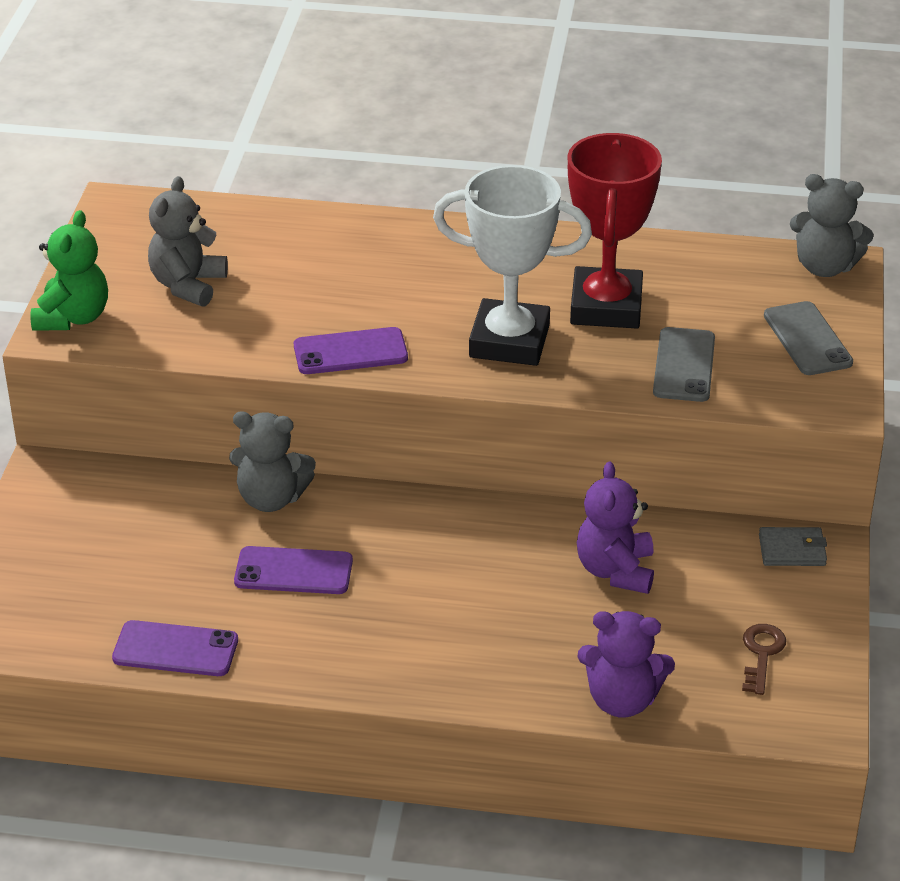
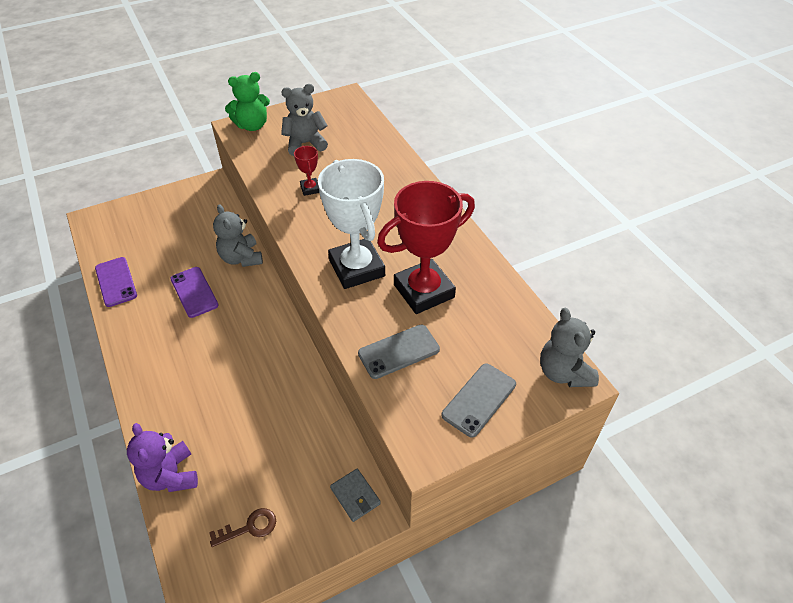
camera: 55 degrees right, 10 degrees up
purple phone [294,327,408,374] -> none
purple teddy bear [577,461,654,594] -> none
none -> red trophy [294,146,319,196]

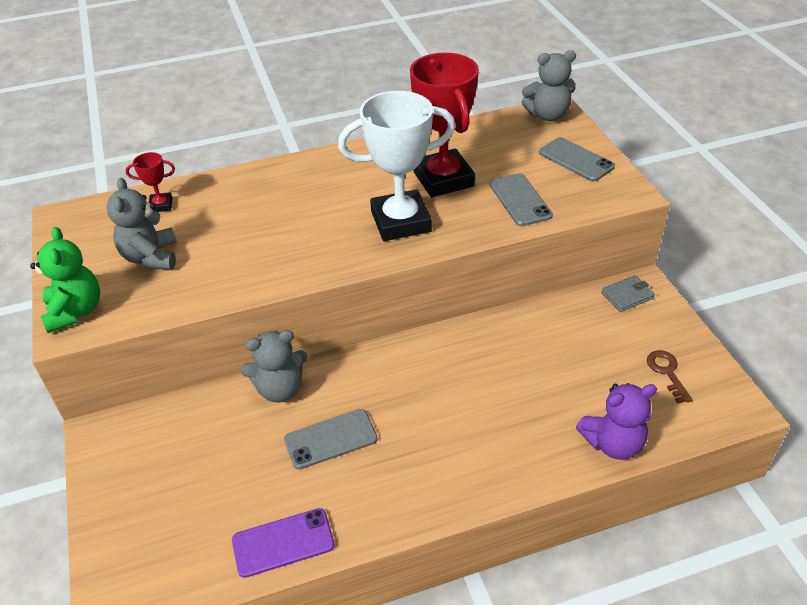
camera: 80 degrees left, 5 degrees down
purple phone [170,267,218,318] -> grey phone [284,409,378,470]
red trophy [294,146,319,196] -> red trophy moved to [126,152,175,212]

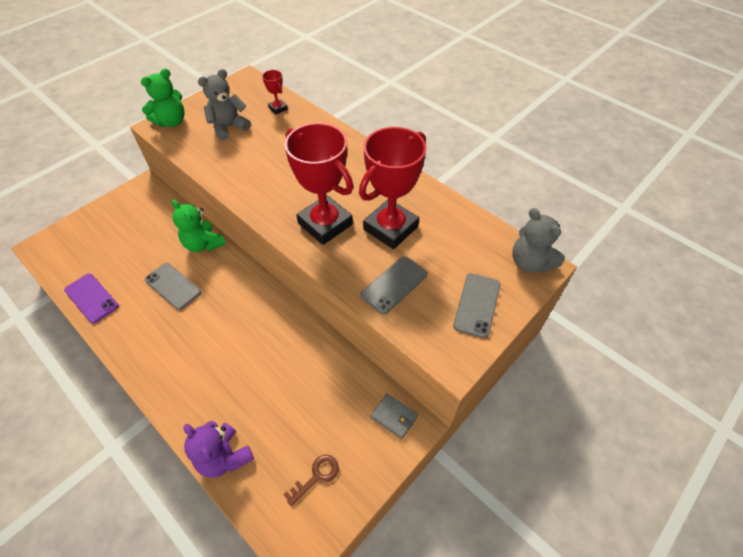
camera: 60 degrees right, 10 degrees up
grey teddy bear [241,330,308,403] -> green teddy bear [172,200,226,252]
white trophy [338,91,455,241] -> red trophy [285,123,353,245]

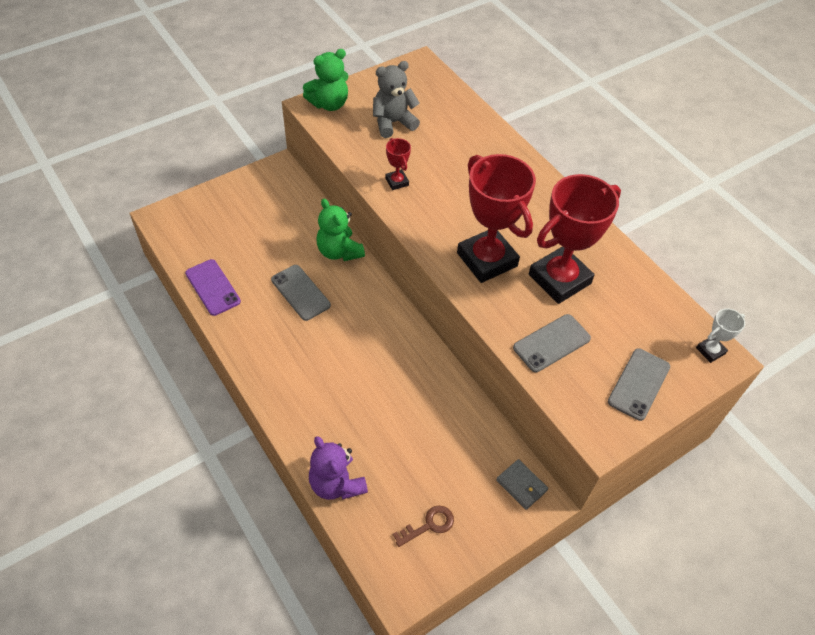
camera: 10 degrees right, 0 degrees up
red trophy [262,70,288,115] -> red trophy moved to [385,138,411,190]
grey teddy bear [512,208,565,273] -> white trophy [696,309,745,363]

